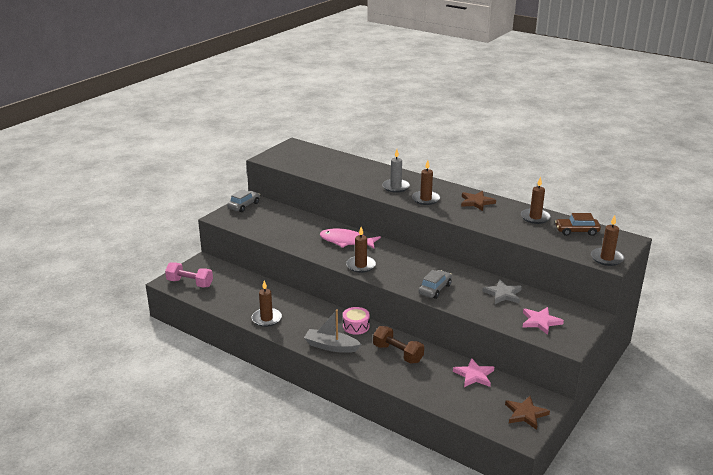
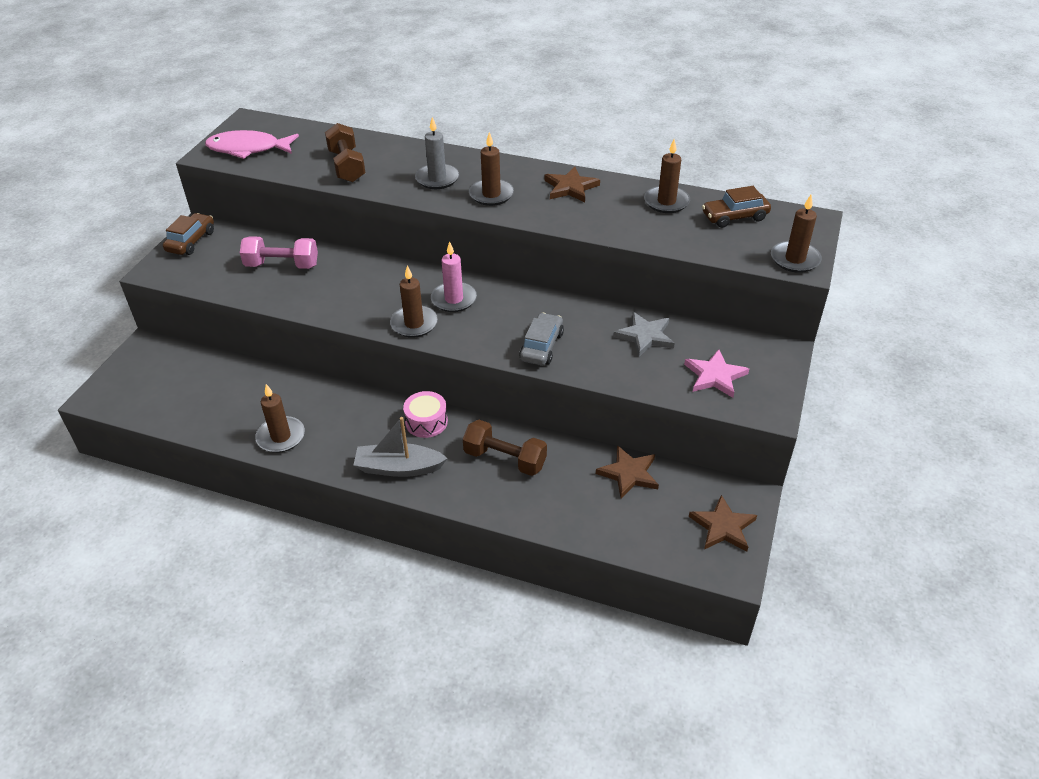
camera: 15 degrees left, 15 degrees up
pink dumbbell [165,262,213,288] -> pink dumbbell moved to [240,236,318,269]
grey car [227,190,260,212] -> brown car [163,213,214,255]
pink fish [320,228,381,249] -> pink fish moved to [205,130,299,159]
pink star [453,358,494,387] -> brown star [596,445,659,498]
none -> brown dumbbell [325,123,365,182]
none -> pink candle [431,241,477,312]

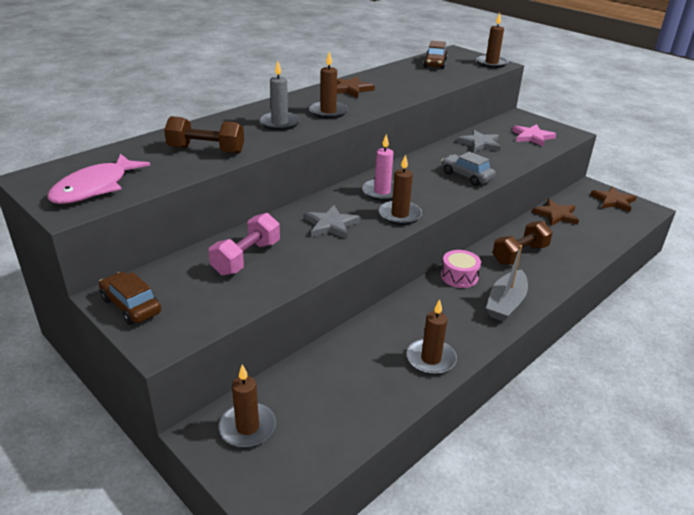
camera: 65 degrees left, 10 degrees down
brown candle [644,139,690,213] -> brown candle moved to [218,364,276,448]
none -> grey star [305,205,360,239]

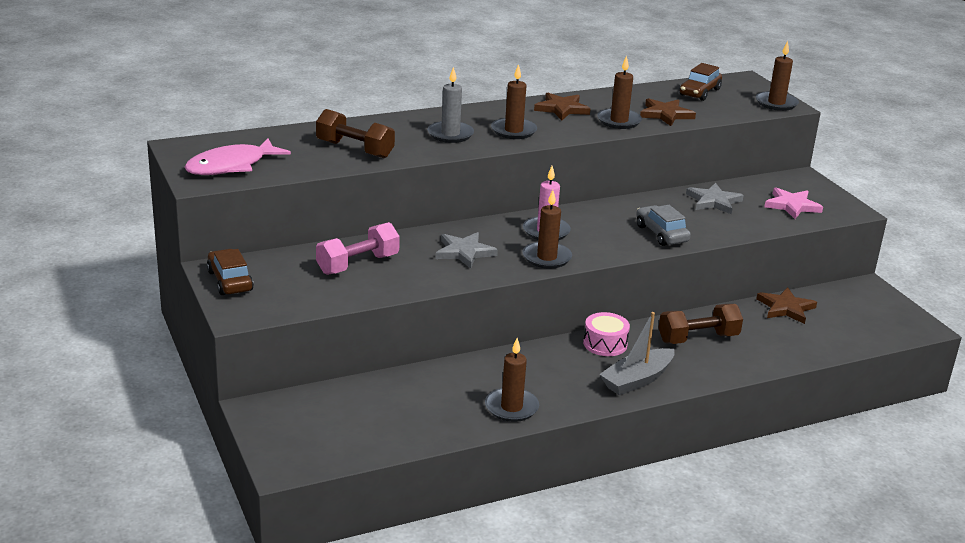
camera: 20 degrees right, 5 degrees down
brown candle [218,364,276,448] -> brown candle moved to [597,56,642,129]
brown star [590,186,637,212] -> brown star moved to [640,98,696,126]

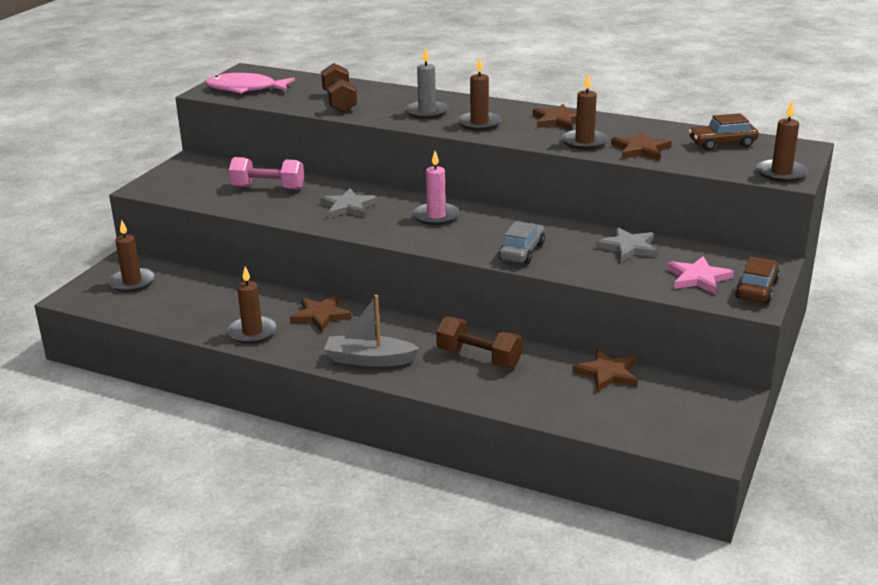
camera: 50 degrees right, 0 degrees up
brown car [207,249,254,295] -> brown car moved to [735,257,780,304]
brown candle [522,190,572,269] -> brown candle moved to [108,220,155,292]
pink drum [583,312,630,356] -> none
none -> brown star [290,295,352,332]

